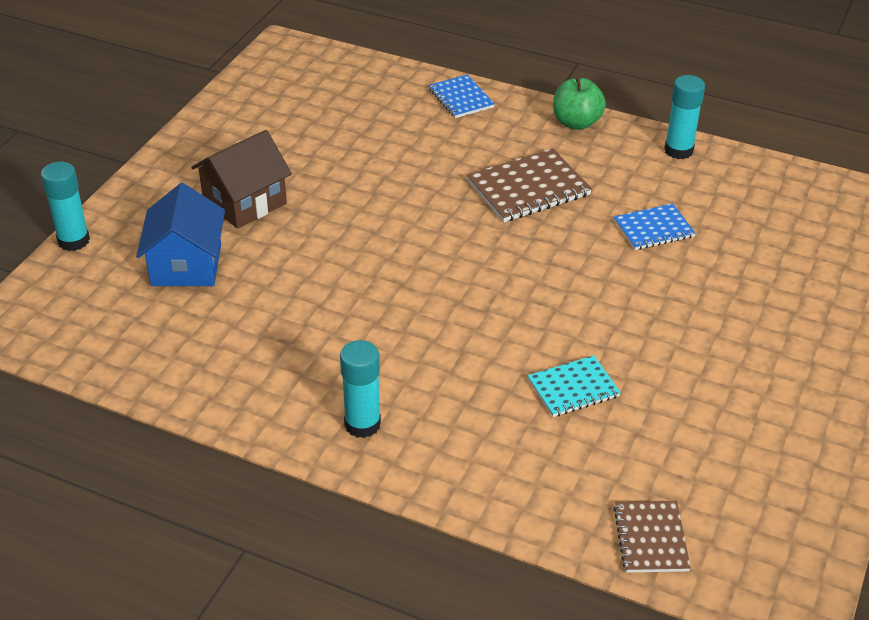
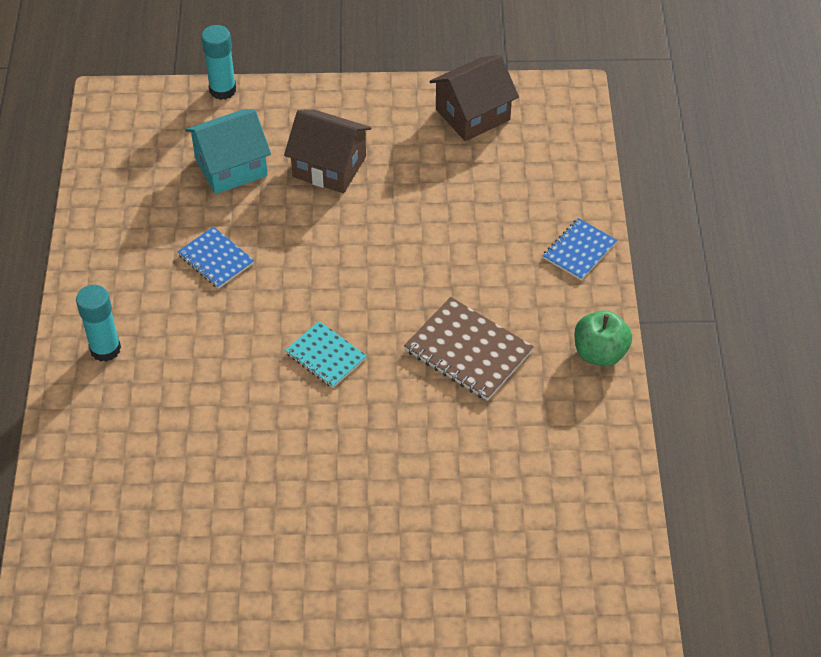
camera: 65 degrees right, 10 degrees up
blue house [136,183,225,286] -> turquoise house [185,109,271,194]
turquoise notebook [528,355,621,417] -> turquoise notebook moved to [285,321,367,388]
blue notebook [614,203,695,250] -> blue notebook moved to [177,226,254,289]
brown notebook [614,501,691,573] -> none
turquoise glue stick [664,75,705,159] -> none
none -> brown house [429,55,519,141]

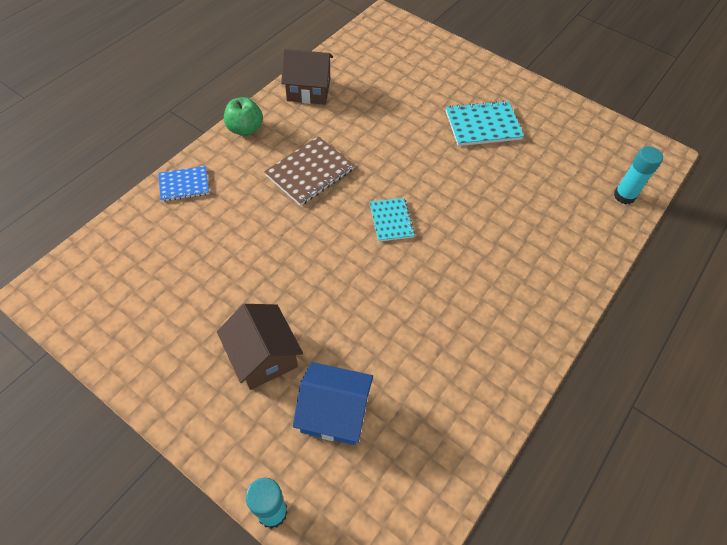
camera: 145 degrees left, 5 degrees up
turquoise glue stick [76,285,121,362] -> turquoise glue stick moved to [614,146,663,204]
blue notebook [177,226,254,289] -> none
turquoise house [185,109,271,194] -> blue house [293,362,373,445]
brown notebook [404,297,534,401] -> brown notebook turned 60 degrees clockwise [264,136,355,206]
brown house [429,55,519,141] -> brown house moved to [281,49,333,105]
none -> turquoise notebook [446,100,524,146]

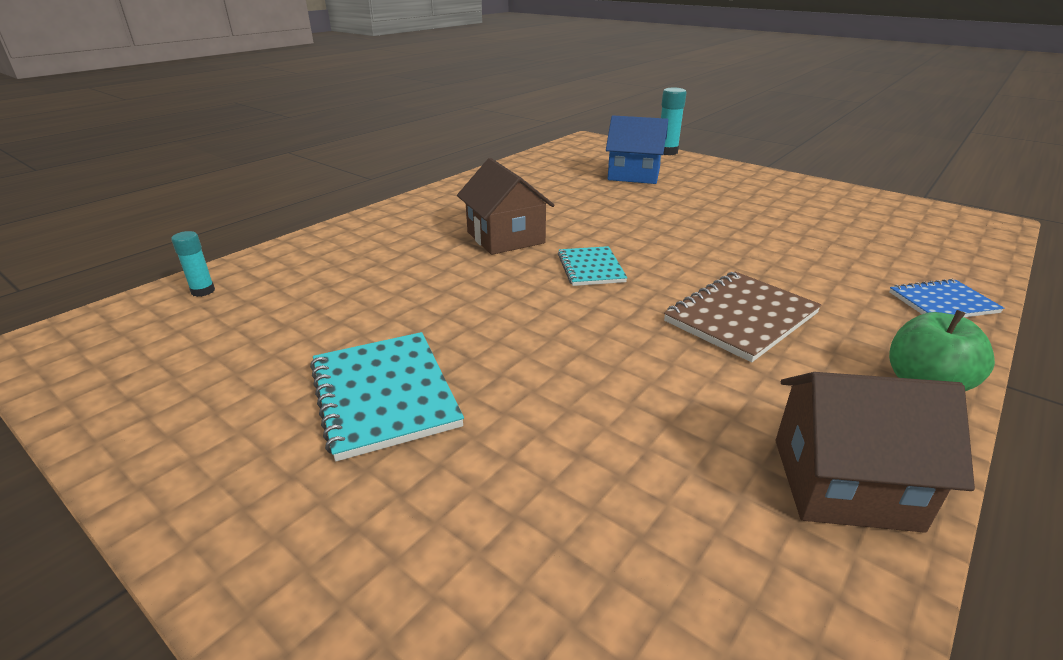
camera: 175 degrees left, 25 degrees down
brown house [217,304,303,390] -> brown house moved to [457,158,555,255]
turquoise notebook [446,100,524,146] -> turquoise notebook turned 75 degrees clockwise [310,332,464,461]
turquoise glue stick [614,146,663,204] -> turquoise glue stick [171,231,215,297], size x0.61

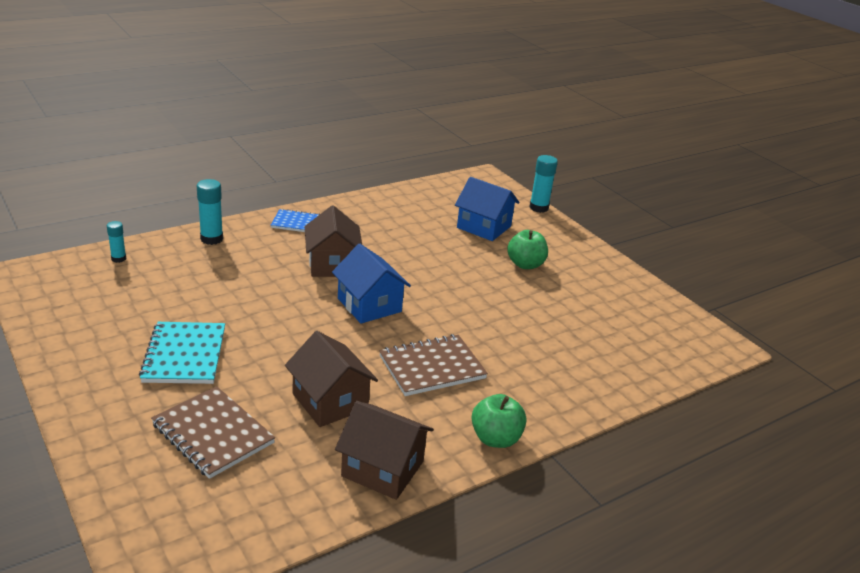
camera: 15 degrees right, 0 degrees up
turquoise notebook [558,246,627,286] -> blue house [332,244,411,324]
blue notebook [889,279,1004,317] -> blue notebook moved to [271,209,320,232]
none -> brown notebook [151,386,275,479]
none -> turquoise glue stick [197,179,223,245]
none -> brown house [285,331,378,427]
none -> green apple [507,230,548,269]

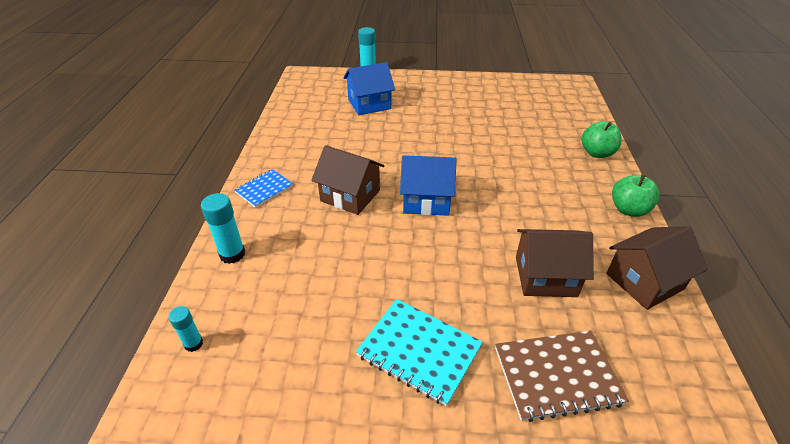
camera: 50 degrees left, 10 degrees up
brown notebook [379,334,488,396] -> none
green apple [507,230,548,269] -> green apple moved to [581,121,622,158]

